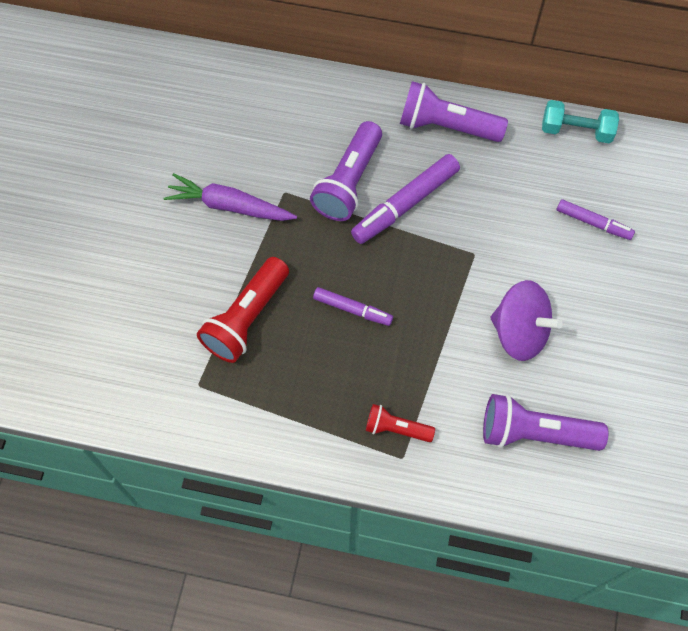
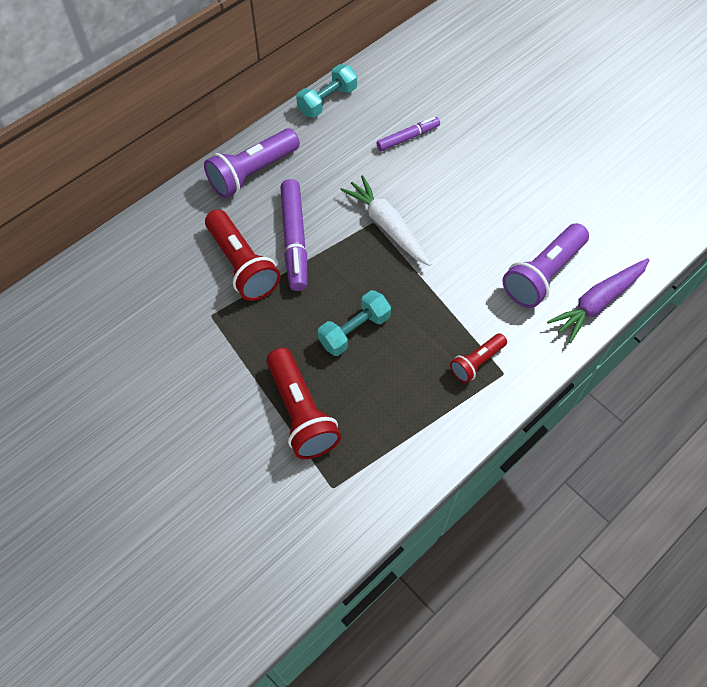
camera: 55 degrees left, 5 degrees down
purple carrot [163,173,297,221] -> purple carrot moved to [547,258,650,343]
purple flashlight [310,121,382,221] -> red flashlight [205,209,280,301]
purple marker [313,287,393,326] -> turquoise dumbbell [318,290,391,356]
purple spinning top [490,280,563,361] -> none
none -> white carrot [340,175,431,266]

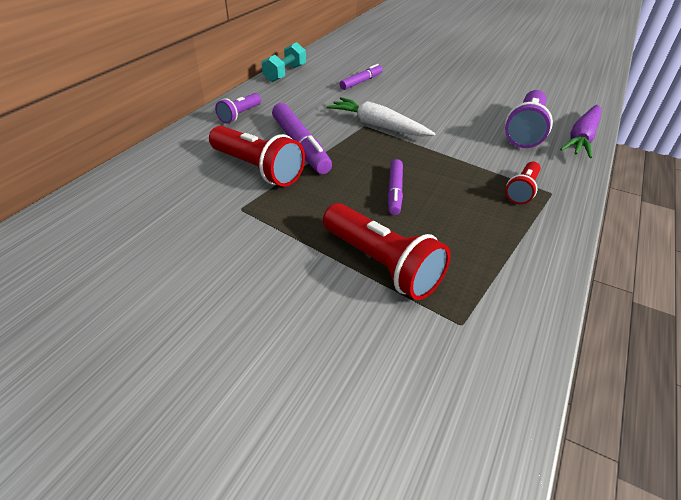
camera: 20 degrees left, 20 degrees down
purple flashlight [204,128,300,198] -> purple flashlight [215,93,261,123], size x0.57
turquoise dumbbell [318,290,391,356] -> purple marker [388,159,403,215]

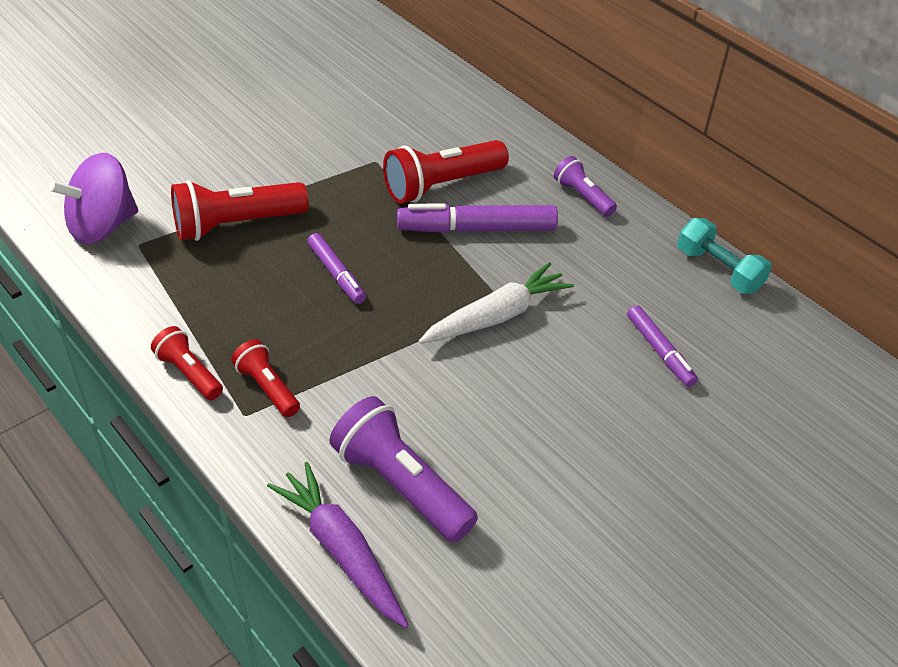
camera: 110 degrees right, 5 degrees up
purple marker [388,159,403,215] -> purple marker turned 150 degrees counterclockwise [307,233,366,304]
none -> purple spinning top [49,153,138,244]
none -> red flashlight [151,326,223,400]

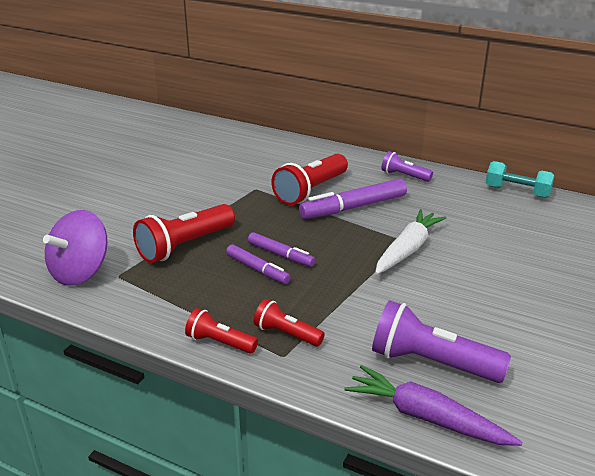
camera: 20 degrees left, 15 degrees down
purple marker [627,305,698,387] -> purple marker moved to [226,244,291,284]

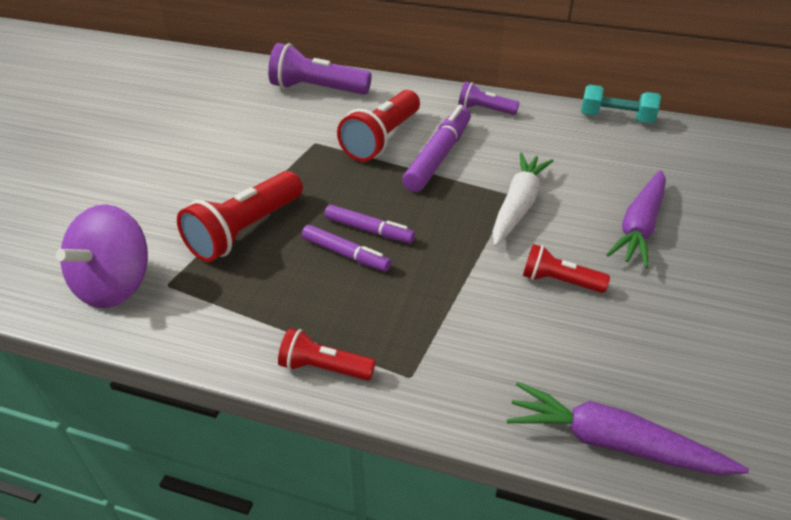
camera: 10 degrees left, 10 degrees up
red flashlight [254,299,325,347] -> red flashlight moved to [523,244,610,293]
purple marker [299,178,407,219] -> purple marker turned 150 degrees clockwise [402,105,471,192]
purple flashlight [372,300,511,383] -> purple flashlight moved to [268,43,371,95]
none -> purple carrot [606,170,666,268]

